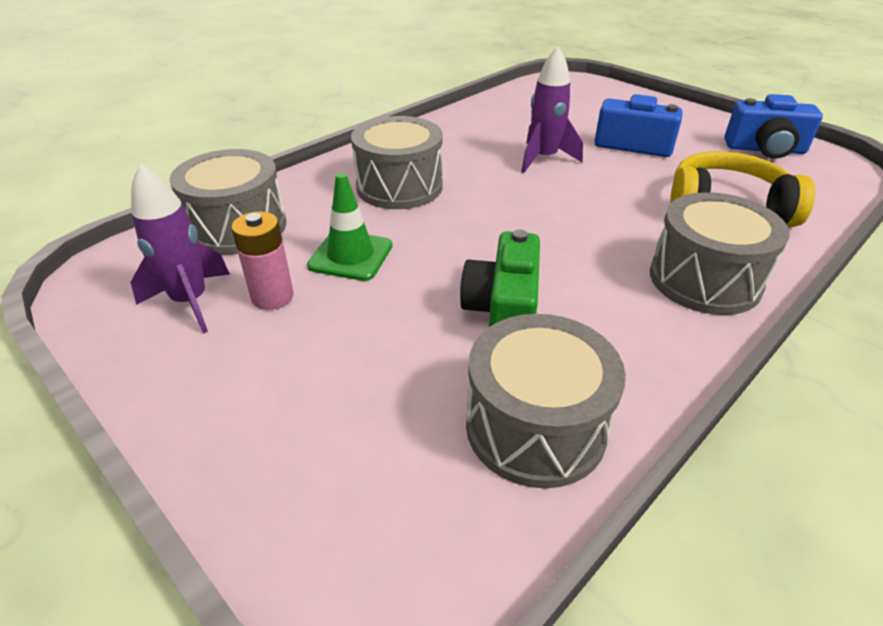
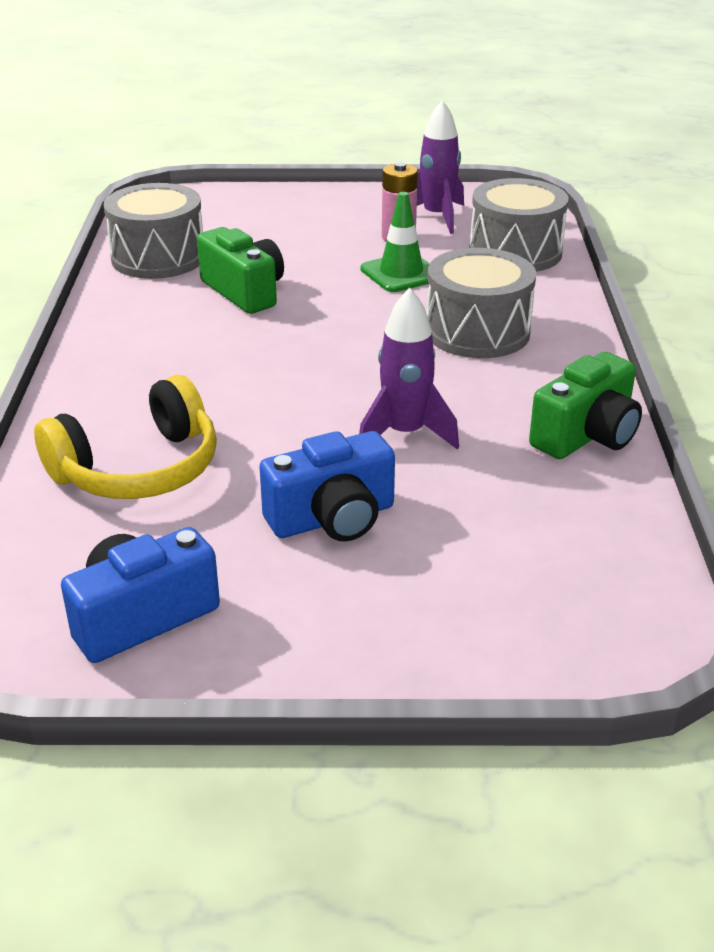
camera: 135 degrees right, 5 degrees down
grey drum [650,192,790,315] -> none
none -> green camera [529,352,642,459]

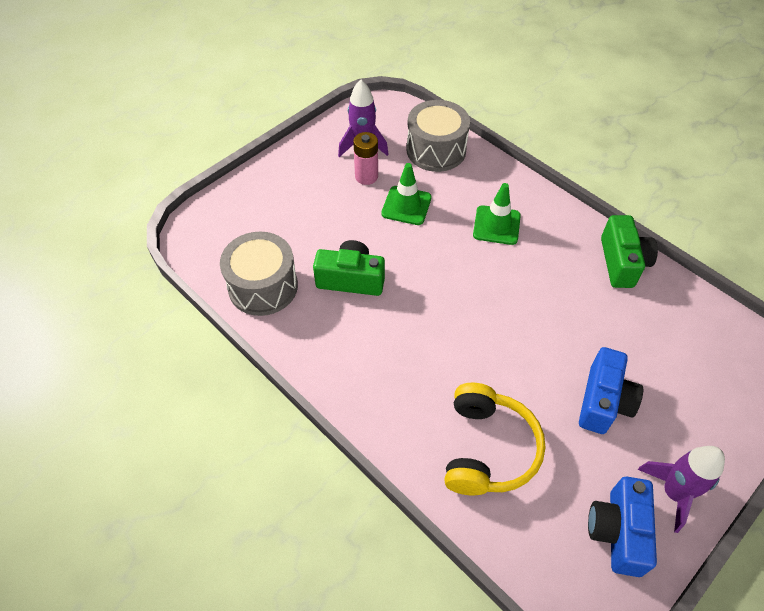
camera: 45 degrees left, 20 degrees up
purple rocket [359,288,459,449] -> purple rocket moved to [638,446,725,533]
grey drum [426,248,536,358] -> green traffic cone [473,183,521,245]

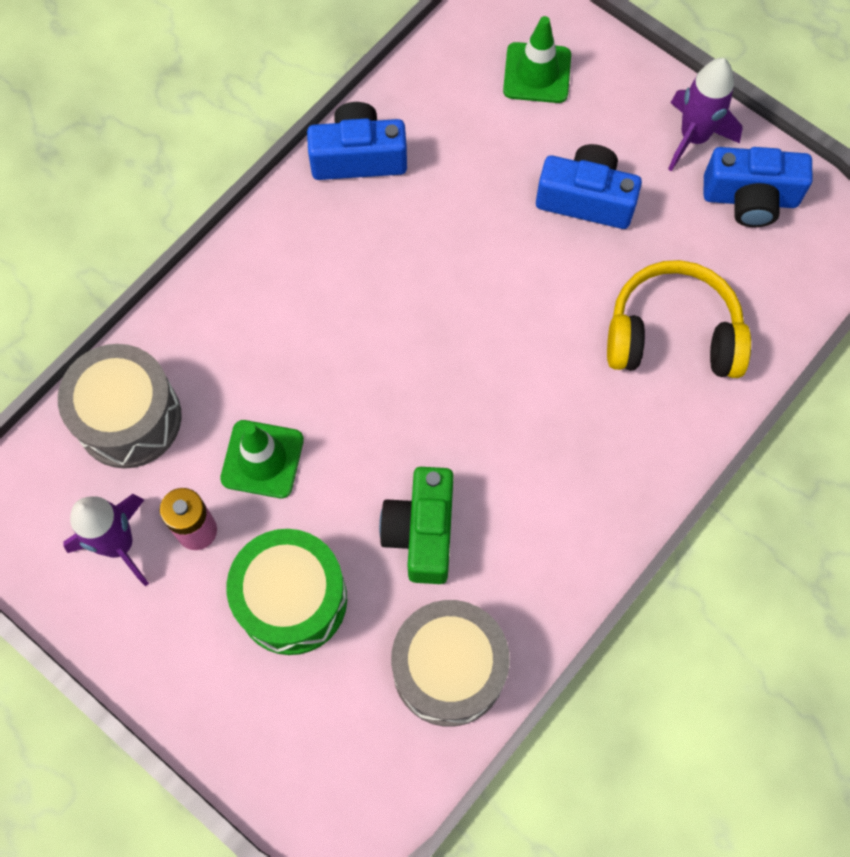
camera: 95 degrees left, 15 degrees up
green traffic cone [473,183,521,245] -> green traffic cone moved to [503,16,571,103]
green camera [601,215,658,288] -> blue camera [307,102,407,180]
none -> green drum [226,529,347,655]

